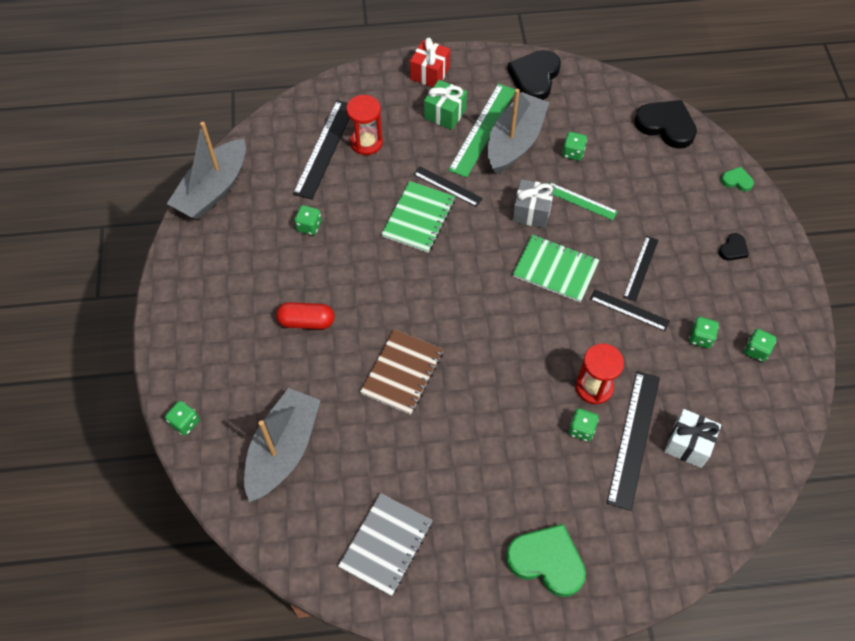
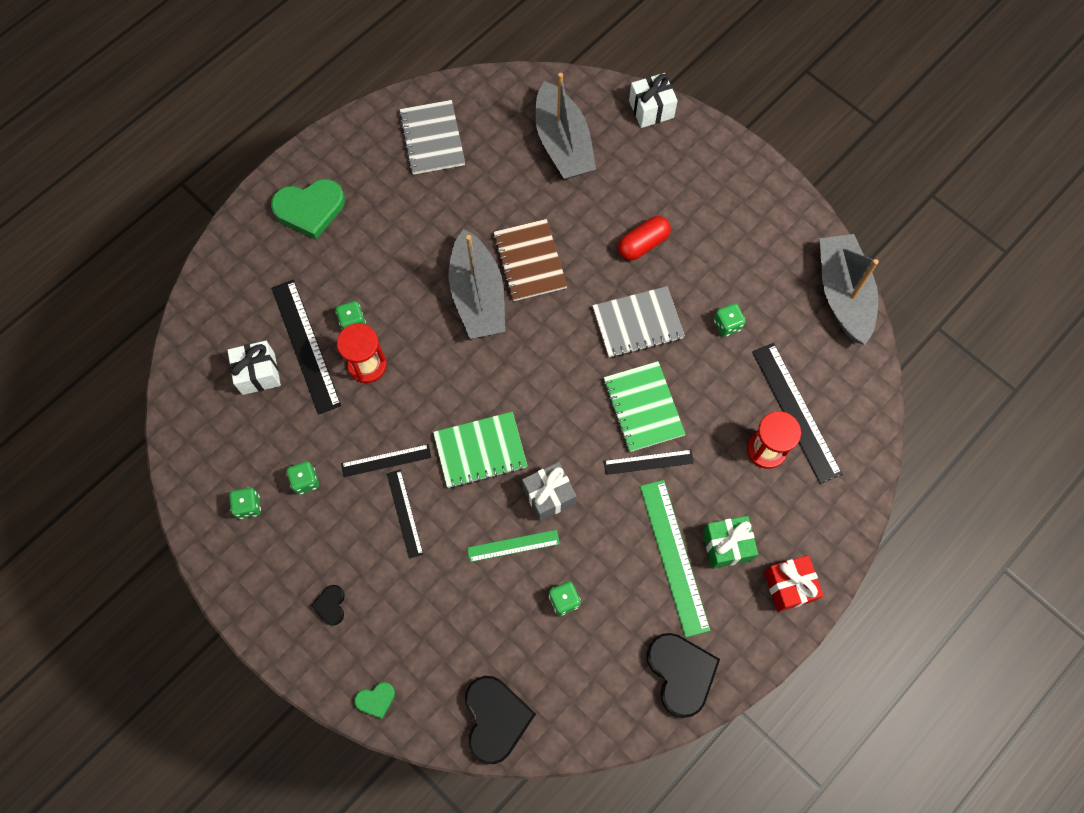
camera: 140 degrees right, 10 degrees up
green dice [165,401,200,436] -> white gift [629,73,678,128]
grey boat [488,89,549,174] -> grey boat moved to [448,229,505,339]
black heart [634,100,697,148] -> black heart turned 90 degrees counterclockwise [465,676,536,764]
none -> grey notebook [592,286,685,357]

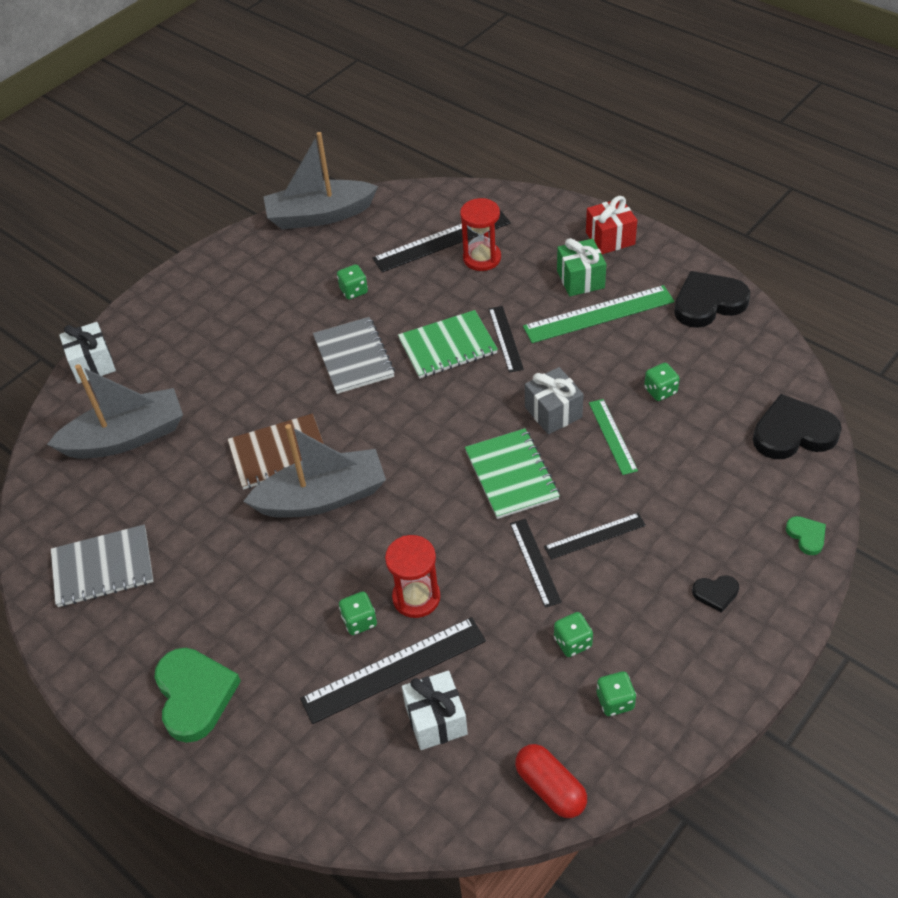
camera: 90 degrees left, 20 degrees down
red capsule [618,216,671,260] -> red capsule moved to [515,744,587,818]

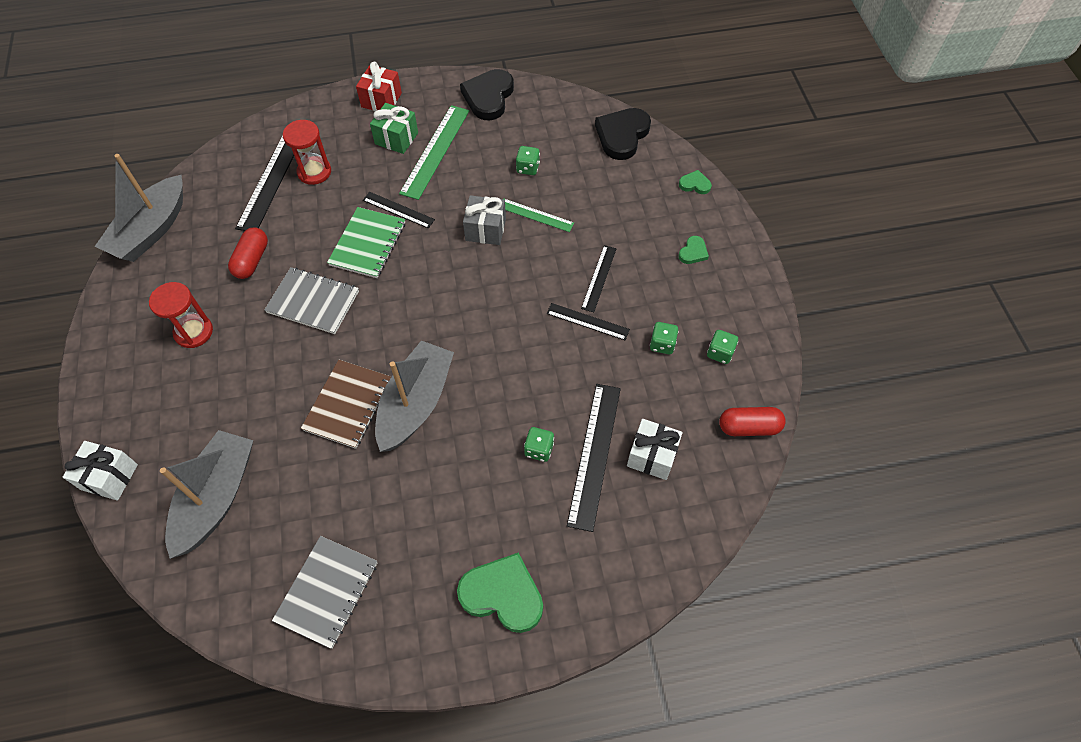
camera: 55 degrees left, 10 degrees up
green dice [337,264,368,300] -> red capsule [228,227,268,279]
red hourglass [385,535,440,618] -> red hourglass moved to [149,282,213,348]
green notebook [465,428,560,519] -> none
black heart [692,575,739,613] -> green heart [678,236,709,264]

